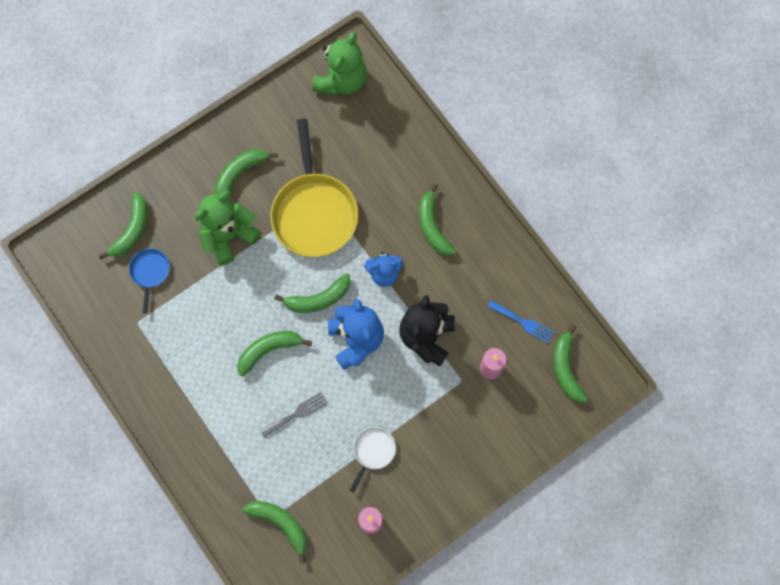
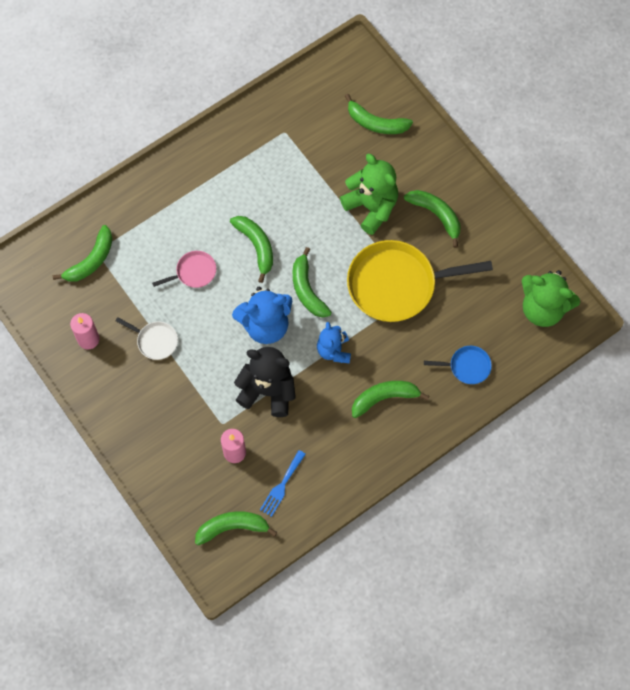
camera: 90 degrees right, 5 degrees down
blue pan [129,249,170,313] -> blue pan moved to [424,346,492,384]
grey fork [260,392,328,438] -> pink pan [152,251,216,288]

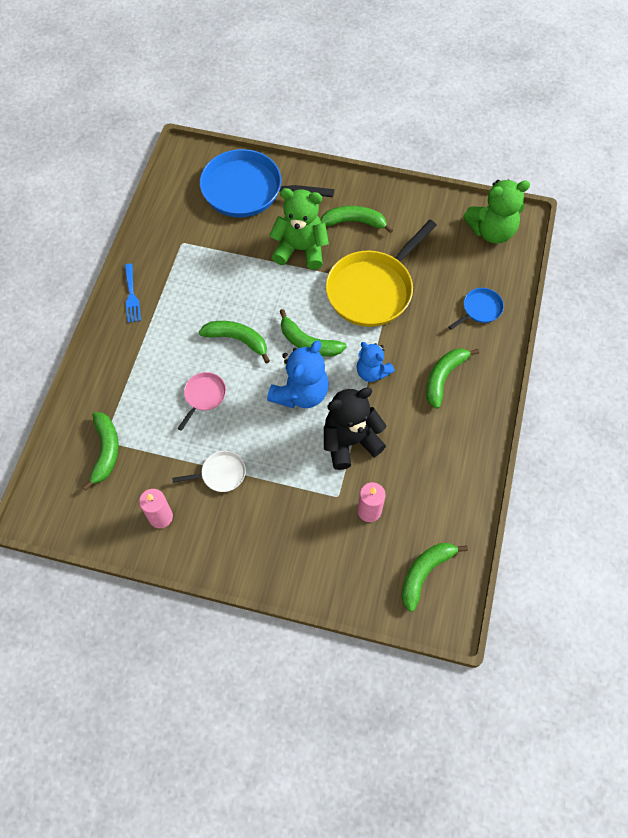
camera: 40 degrees left, 5 degrees down
blue fork [260,450,306,517] -> blue fork moved to [125,264,141,323]
green banana [345,94,413,134] -> blue pan [200,149,334,217]

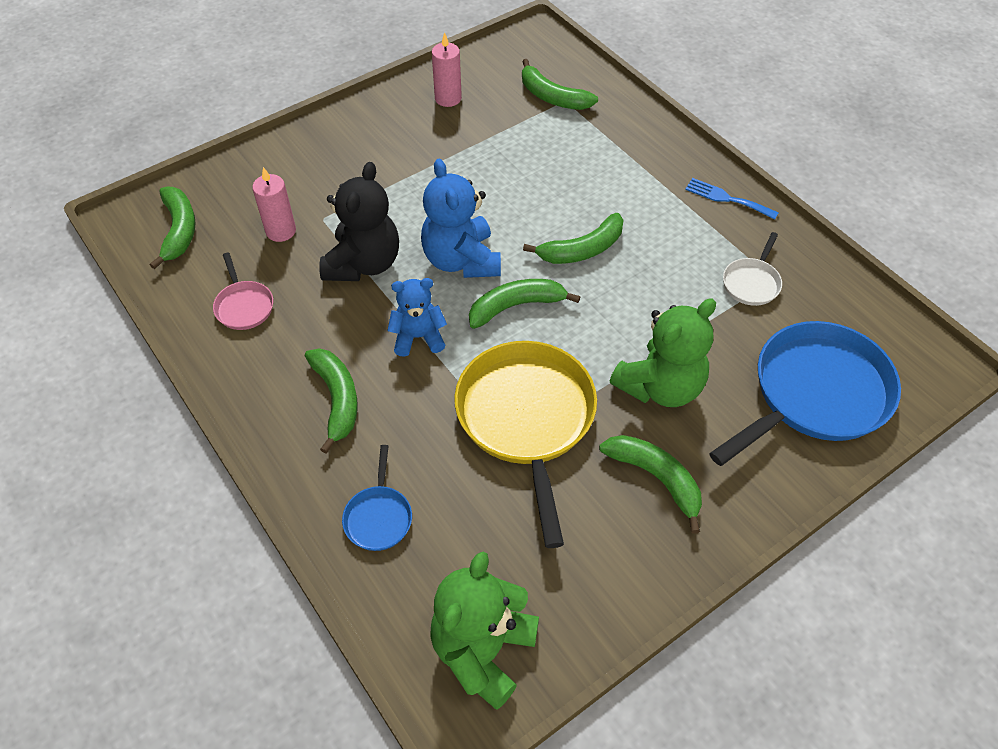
camera: 130 degrees right, 10 degrees down
white pan [172,451,246,492] -> white pan moved to [723,232,782,306]
pink pan [178,372,226,431] -> pink pan moved to [213,253,273,330]
green banana [320,206,393,233] -> green banana turned 90 degrees counterclockwise [599,435,702,534]

